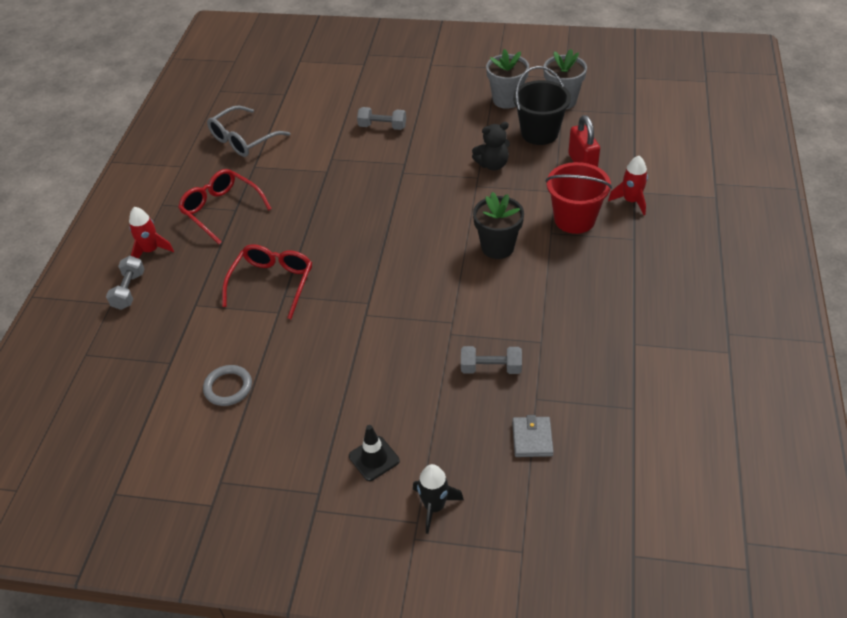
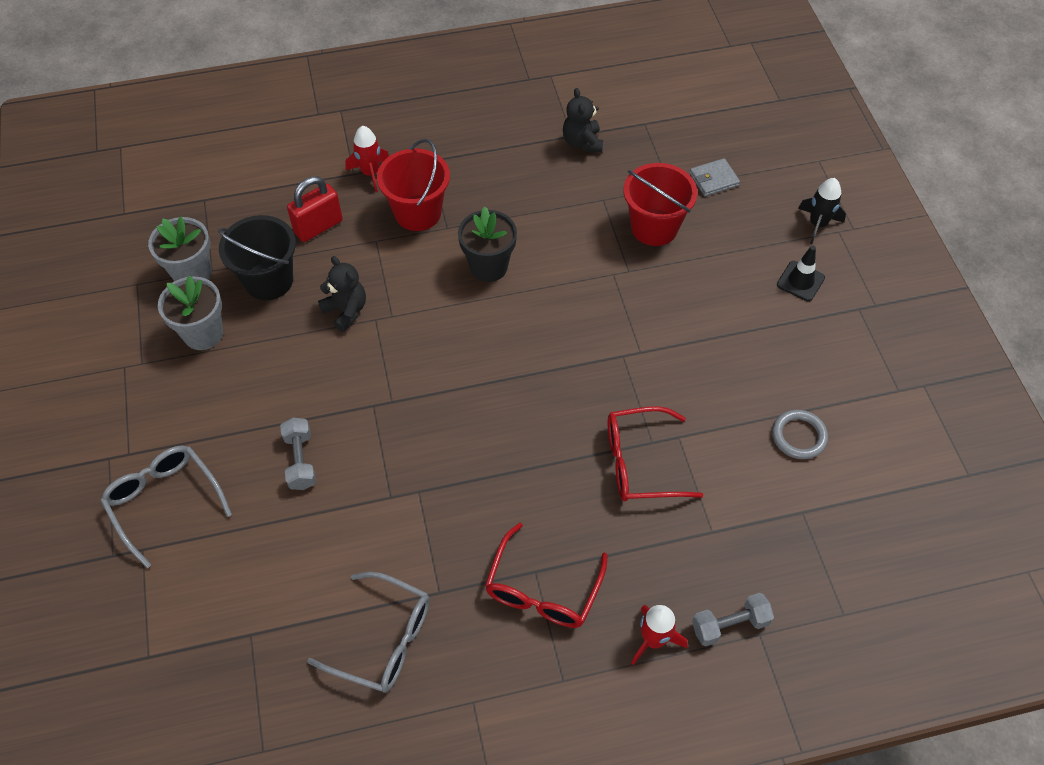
camera: 115 degrees left, 10 degrees up
grey dumbbell [461,346,522,374] -> red bucket [624,163,697,246]
none -> grey glasses [101,446,232,568]
none -> black teddy bear [563,88,603,153]

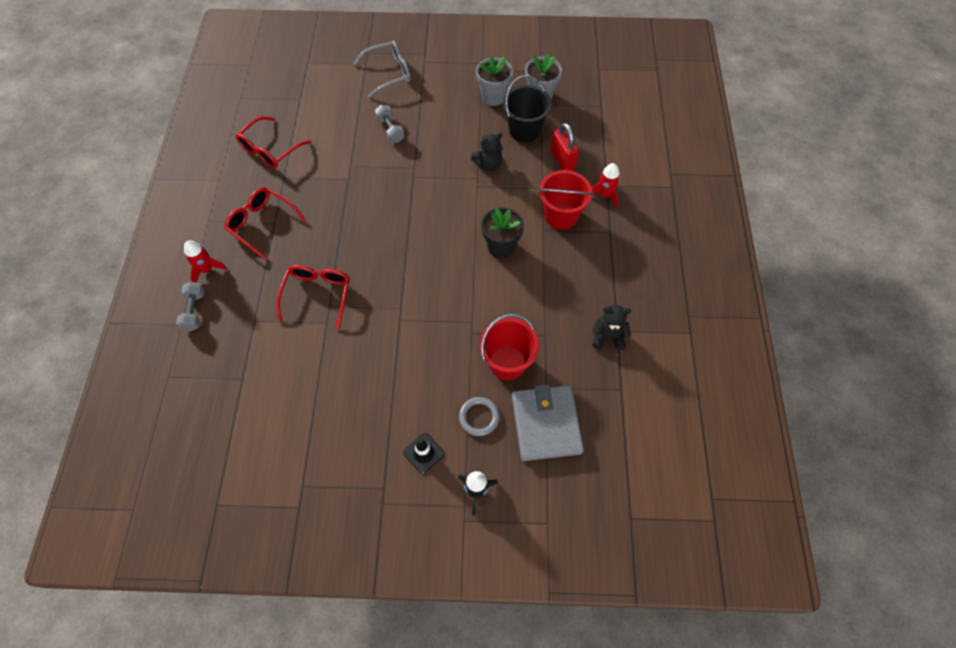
camera: 105 degrees right, 5 degrees up
grey dumbbell [280,418,316,490] -> grey dumbbell turned 60 degrees clockwise [375,105,405,143]
grey glasses [307,572,430,693] -> red glasses [236,116,311,168]
grey wallet [689,158,740,196] -> grey wallet [512,384,584,461], size x2.06
grey ring [772,410,828,459] -> grey ring moved to [459,397,500,436]

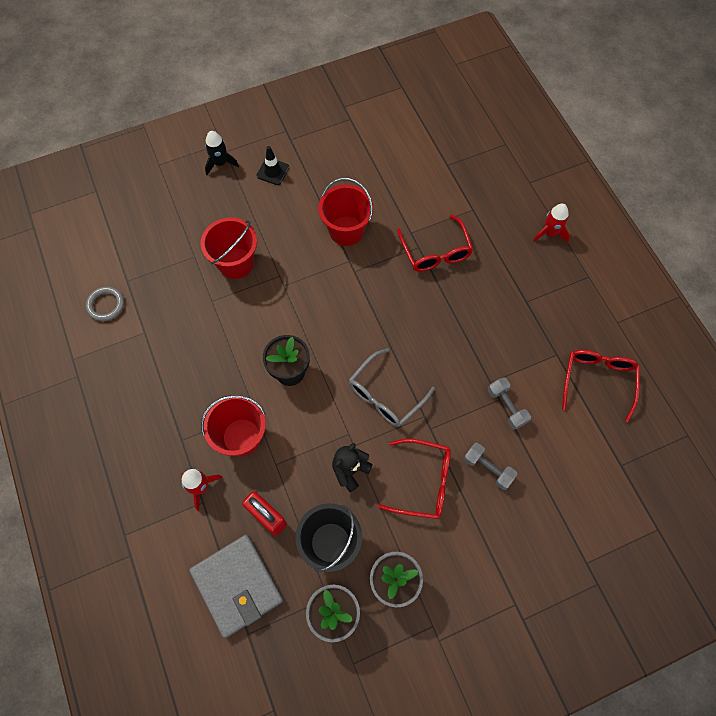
camera: 155 degrees right, 5 degrees up
grey dumbbell [176,282,205,331] -> grey dumbbell moved to [488,377,531,430]
red glasses [224,187,306,260] -> red glasses moved to [378,439,451,519]
grey glasses [353,40,411,98] -> grey glasses moved to [349,348,435,427]
grey ring [459,397,500,436] -> grey ring moved to [86,286,124,321]
grey wallet [512,384,584,461] -> grey wallet moved to [189,535,283,638]
black teddy bear [592,305,631,351] -> none
none -> red bucket [318,178,373,246]

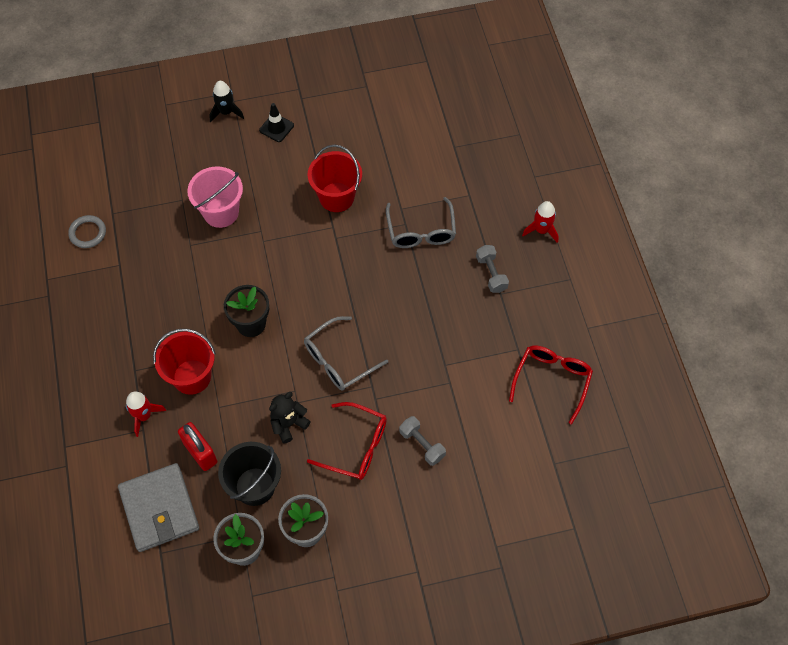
camera: 10 degrees right, 5 degrees down
red bucket [201,217,257,279] -> pink bucket [187,166,243,228]
red glasses [397,215,473,272] -> grey glasses [386,197,456,248]
grey dumbbell [488,377,531,430] -> grey dumbbell moved to [476,245,509,293]

